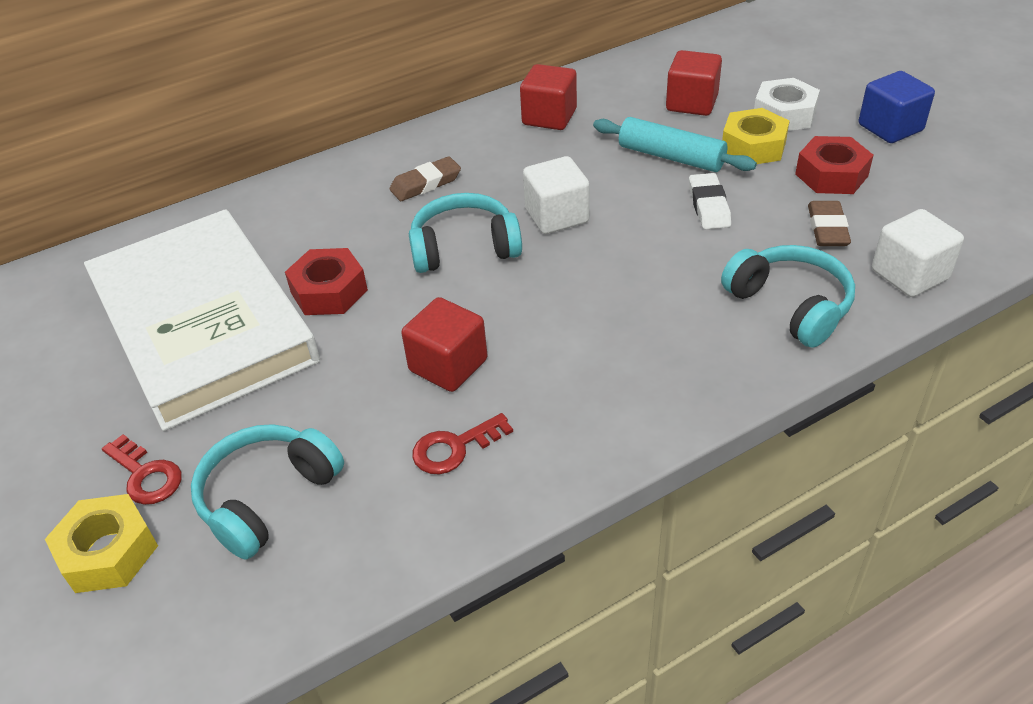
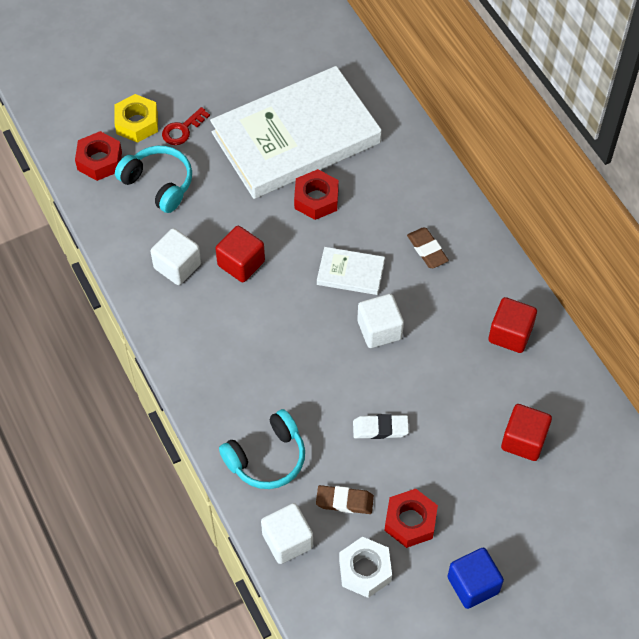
camera: 90 degrees right, 15 degrees up
turquoise headphones [409,193,522,273] -> white book [317,247,385,295]
red key [412,413,513,474] -> white cube [150,228,201,285]
turquoise rolling pin [593,117,757,172] -> none
yellow nut [722,108,789,164] -> none
white nut [754,78,820,131] -> white nut moved to [339,537,392,598]
none -> red nut [75,131,122,181]

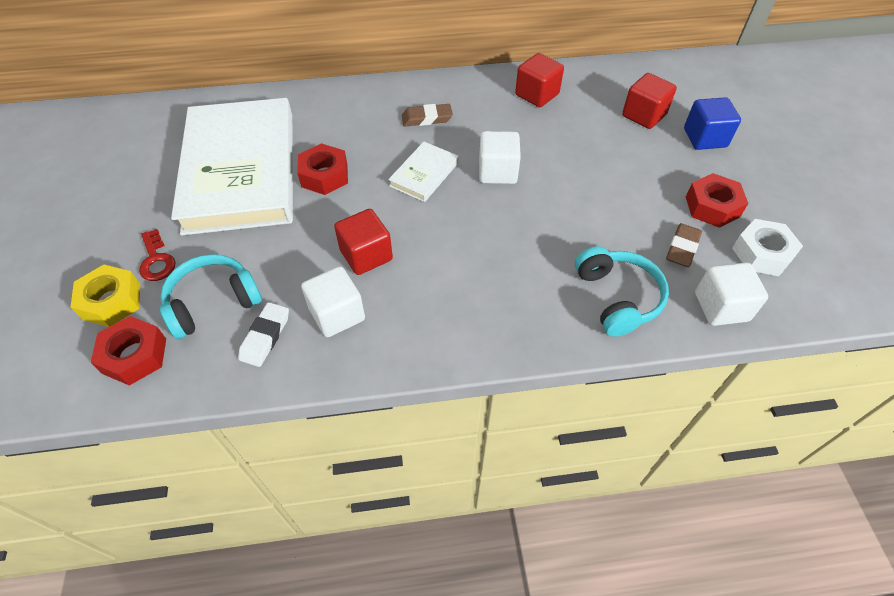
camera: 70 degrees left, 5 degrees down
white eraser [353,414,409,439] -> white eraser moved to [238,302,289,367]
blue cube [448,548,504,609] -> blue cube moved to [684,97,741,150]

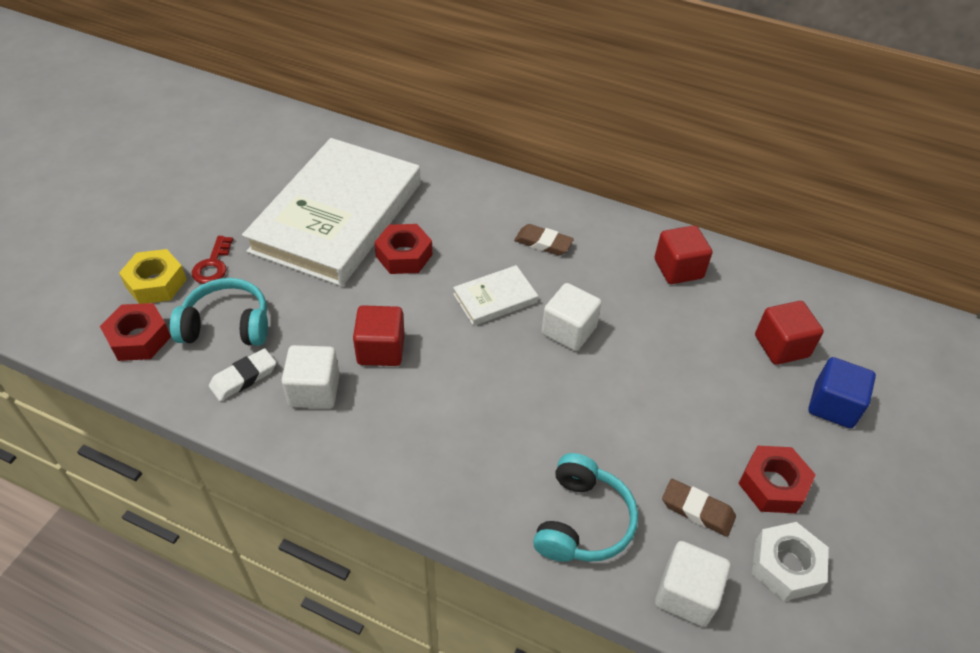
camera: 30 degrees right, 5 degrees down
brown eraser [666,223,702,267] -> brown eraser turned 60 degrees clockwise [662,479,736,537]

